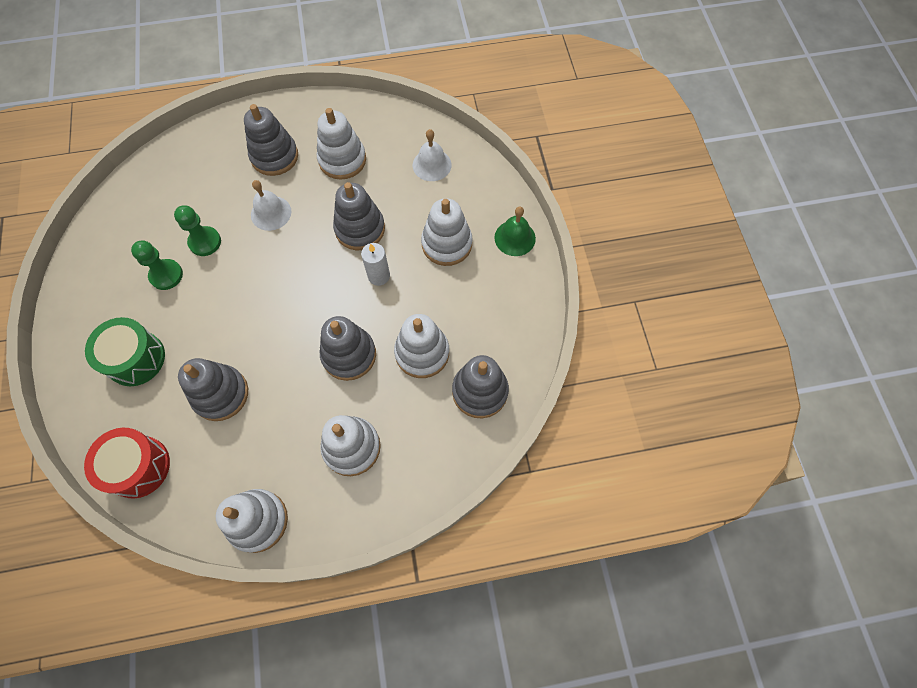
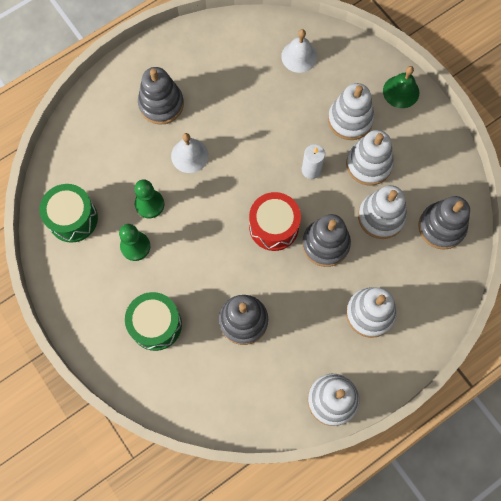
camera: 25 degrees left, 5 degrees up
red drum [84,428,170,498] -> red drum moved to [249,192,301,251]
white stacking toy [317,108,366,180] -> white stacking toy moved to [346,130,394,186]
grey stacking toy [333,182,385,250] -> none
none -> green drum [39,184,98,243]

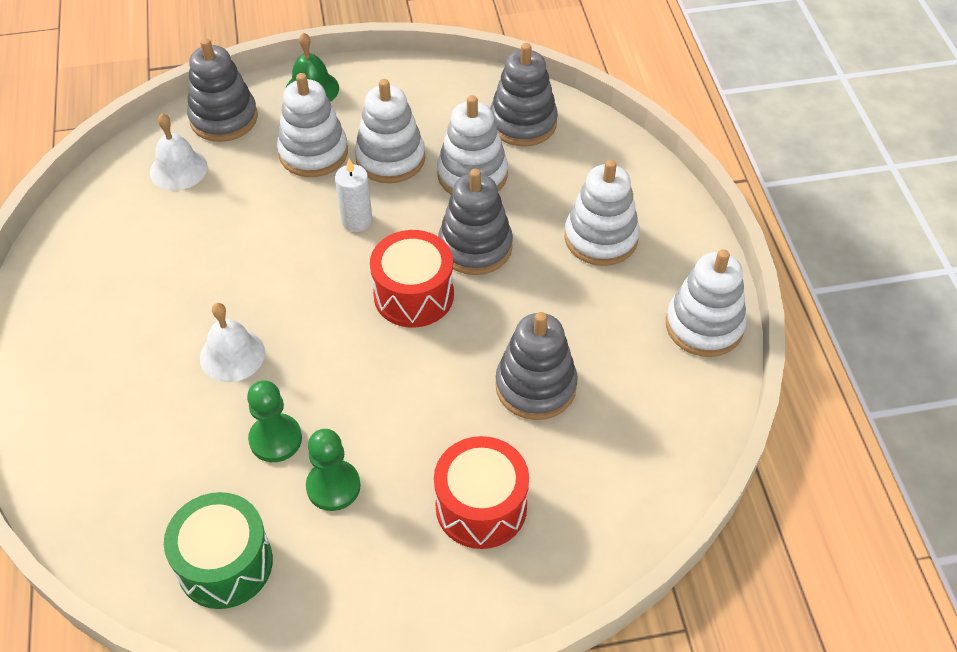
camera: 65 degrees left, 20 degrees down
green drum [125,292,182,351] -> red drum [434,436,529,549]
grey stacking toy [138,67,184,125] -> grey stacking toy moved to [187,38,258,142]

